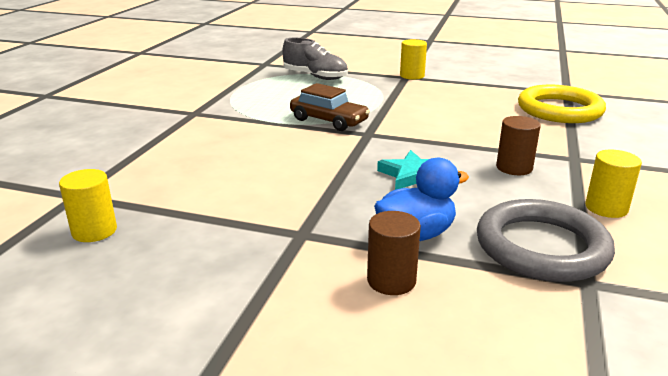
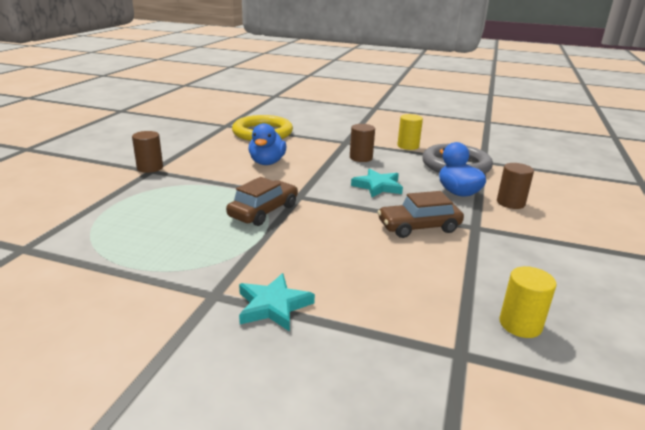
camera: 90 degrees left, 0 degrees up
grey shoe [282,38,348,80] -> none
yellow cylinder [400,39,427,80] -> brown cylinder [132,131,163,173]
none -> turquoise star [239,273,315,331]
none -> blue duck [249,123,287,165]
none -> brown car [378,191,464,238]

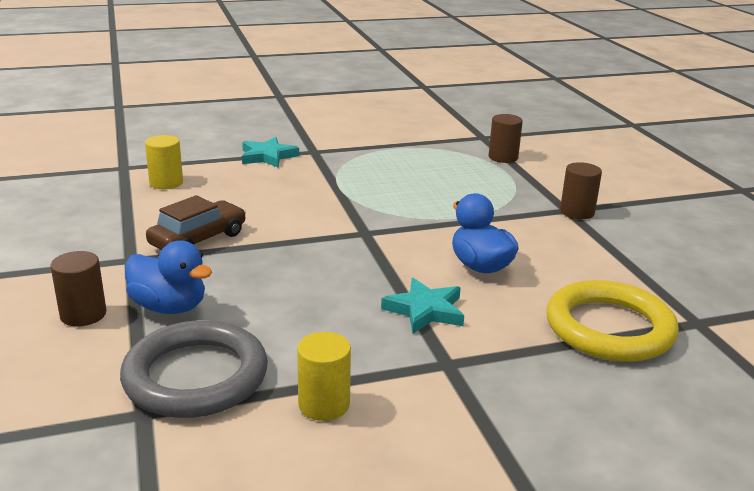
camera: 145 degrees right, 0 degrees up
brown car [226,177,298,226] -> none
brown cylinder [350,124,375,162] -> brown cylinder moved to [489,114,523,163]
turquoise star [351,169,403,197] -> turquoise star moved to [381,278,464,333]
yellow cylinder [500,266,557,338] -> yellow cylinder moved to [145,135,183,189]

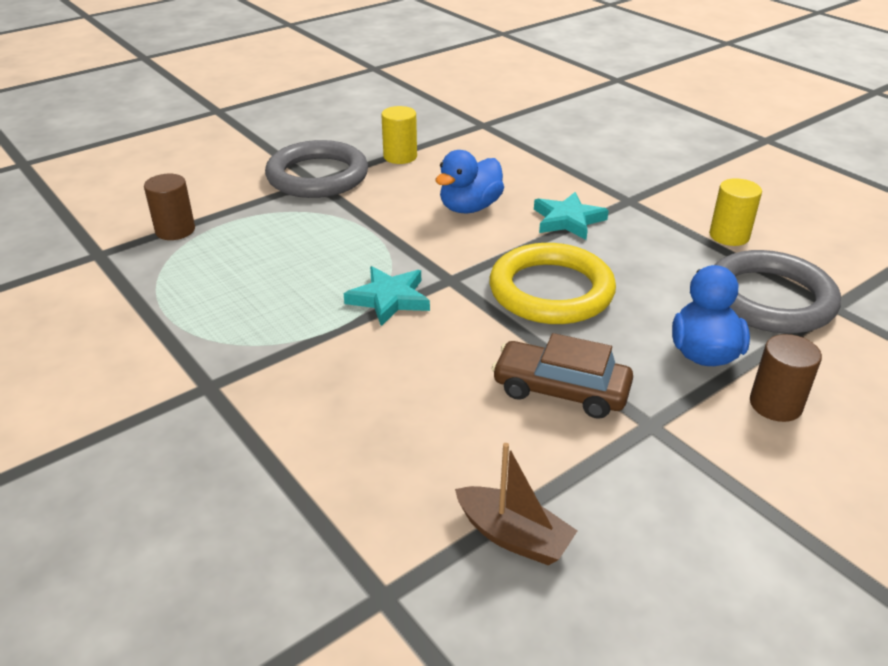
camera: 110 degrees left, 10 degrees up
yellow cylinder [145,135,183,189] -> yellow cylinder moved to [381,106,417,164]
turquoise star [242,137,299,168] -> turquoise star moved to [344,266,430,326]
yellow ring [546,280,679,362] -> yellow ring moved to [489,243,616,324]
brown cylinder [560,162,602,219] -> grey ring [265,140,368,198]
none -> brown boat [455,443,577,566]

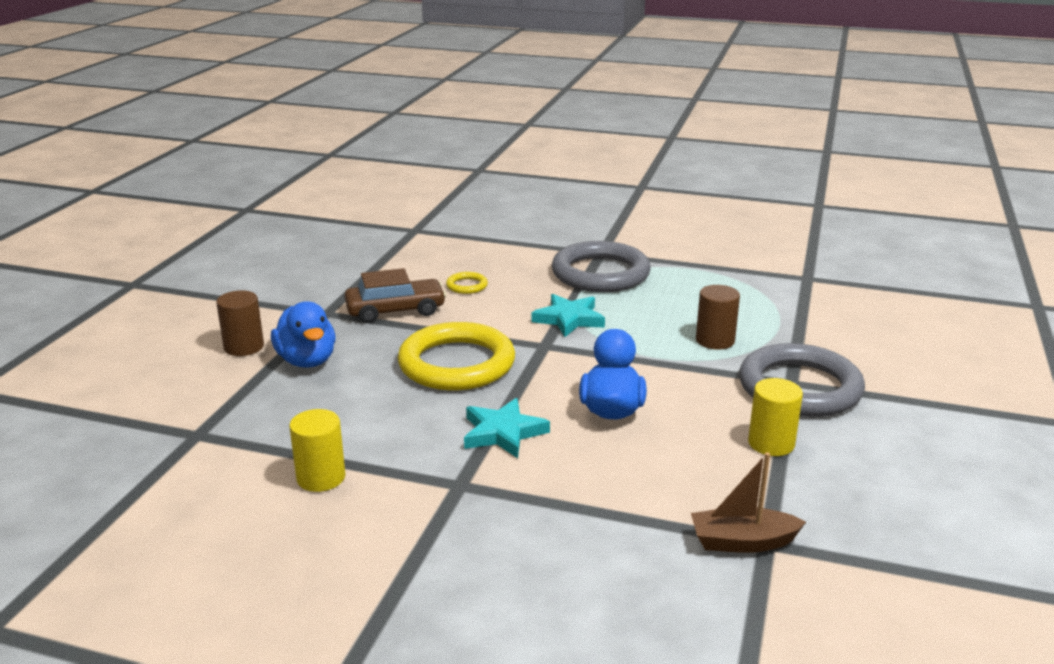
camera: 145 degrees right, 10 degrees down
brown cylinder [144,174,195,240] -> brown cylinder moved to [696,285,740,350]
brown boat [455,443,577,566] -> brown boat moved to [691,452,806,553]
grey ring [715,250,841,333] -> grey ring moved to [552,241,651,292]
none -> yellow ring [446,272,488,294]

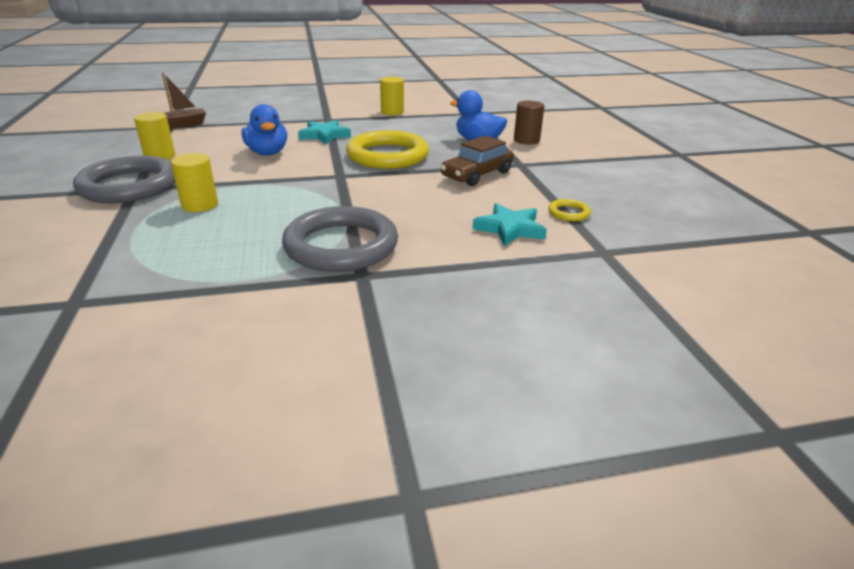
camera: 150 degrees right, 5 degrees up
yellow ring [446,272,488,294] -> yellow ring moved to [548,199,591,221]
turquoise star [531,294,605,337] -> turquoise star moved to [472,203,547,247]
brown cylinder [696,285,740,350] -> yellow cylinder [171,153,218,212]

